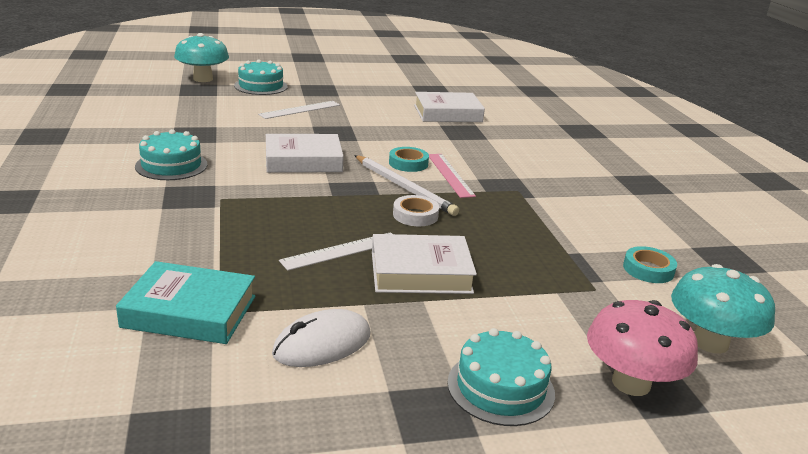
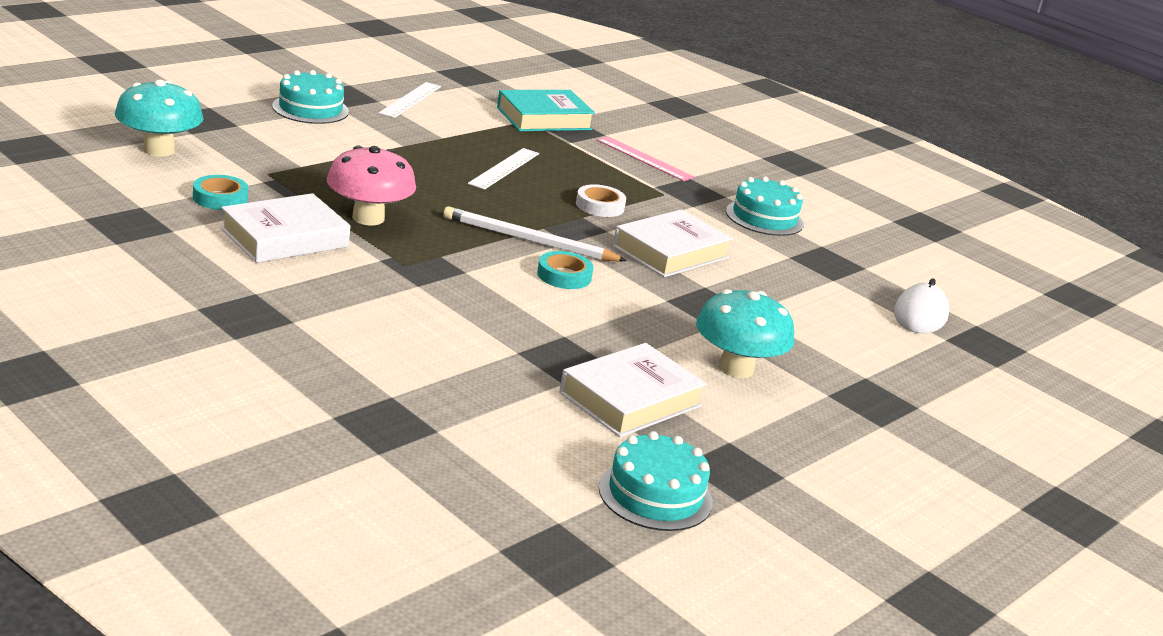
camera: 145 degrees right, 0 degrees up
turquoise mushroom [174,33,229,82] -> turquoise mushroom moved to [696,289,794,378]
turquoise cake [234,60,288,95] -> turquoise cake moved to [599,431,713,531]
white ruler [258,101,340,119] -> white ruler moved to [379,82,441,118]
white mouse [272,309,371,367] -> white mouse moved to [894,279,949,333]
white book [372,234,477,294] -> white book moved to [221,193,350,263]
white tape [393,195,439,226] -> white tape moved to [576,184,626,217]
pink ruler [429,154,476,198] -> pink ruler moved to [597,136,694,181]
pink mushroom [587,300,698,396] -> pink mushroom moved to [327,146,416,225]

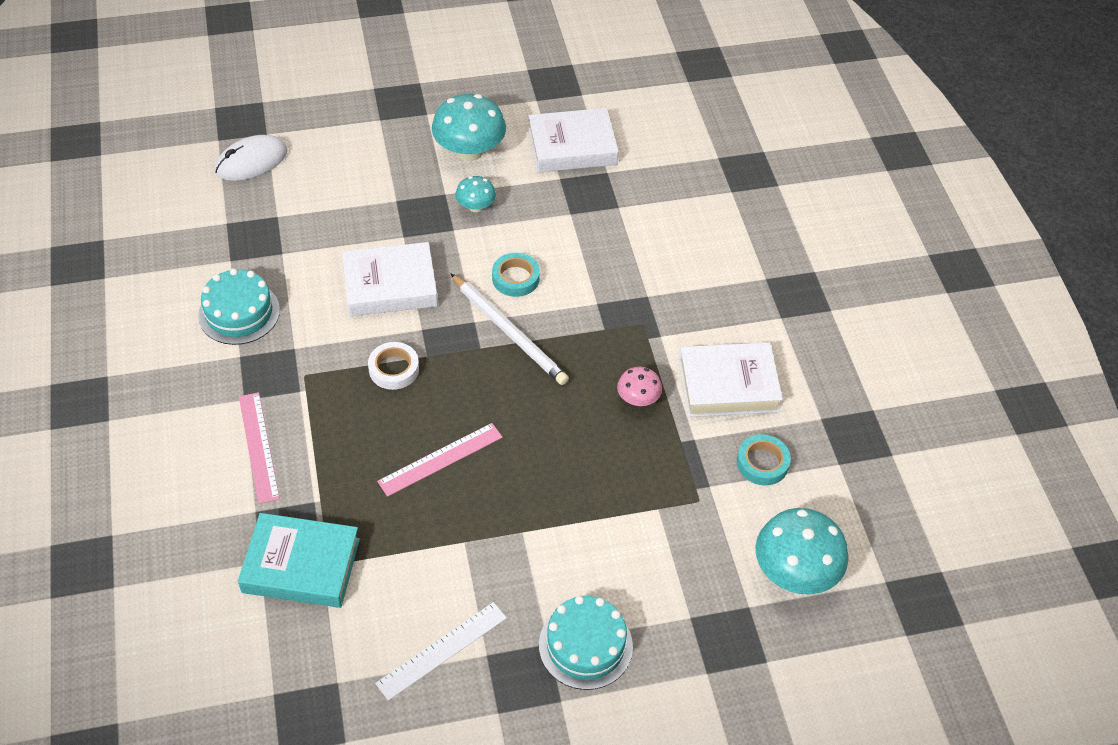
camera: 145 degrees left, 25 degrees up
pink mushroom [327,146,416,225] -> pink mushroom [617,367,662,406], size x0.53
white ruler [468,148,539,190] -> pink ruler [377,423,503,497]
turquoise cake [599,431,713,531] -> none
none -> turquoise mushroom [455,176,496,212]

